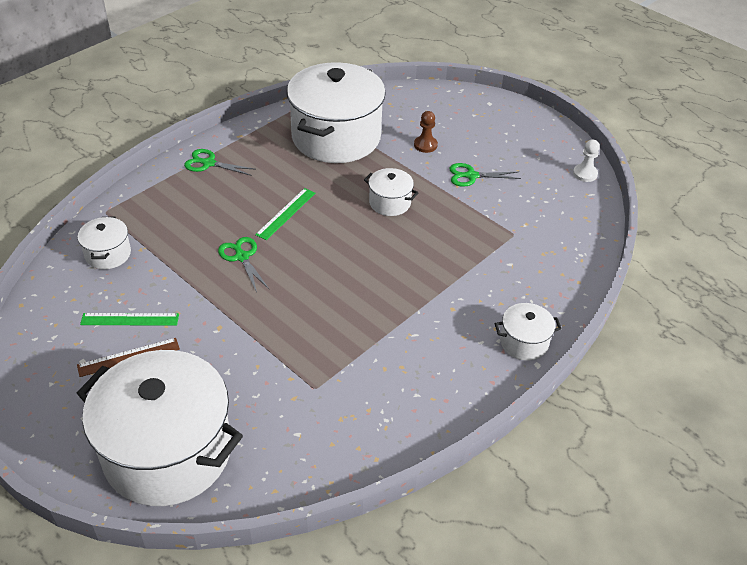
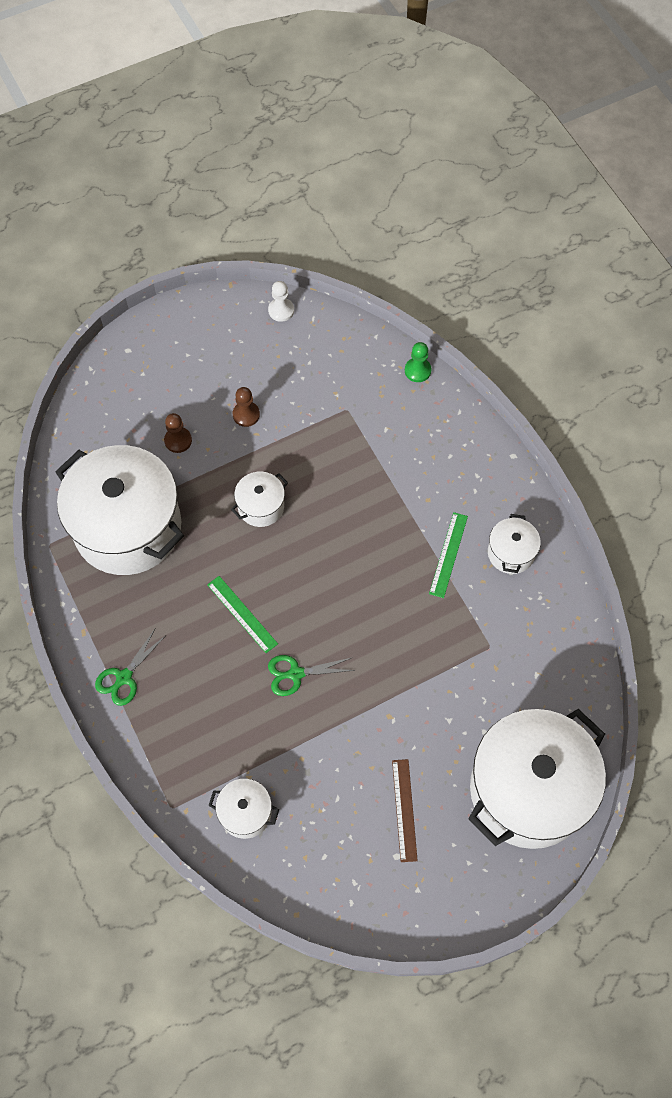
camera: 70 degrees left, 20 degrees up
green ruler [80,313,179,326] -> green ruler moved to [429,512,468,598]
green scissors [449,163,521,187] -> brown pawn [233,387,260,427]
white pot [494,303,562,361] -> white pot moved to [488,514,541,574]
none -> green pawn [405,342,431,382]

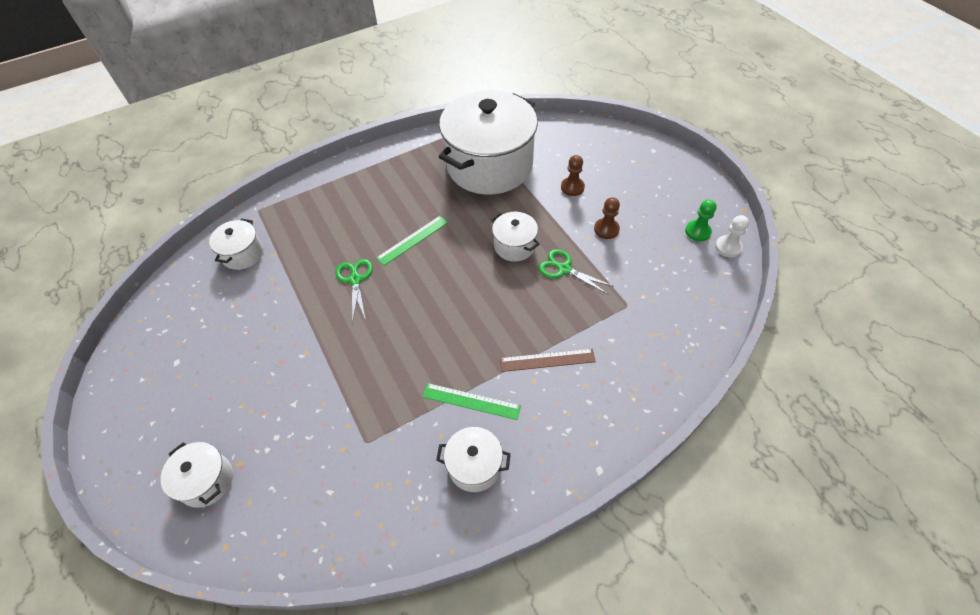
camera: 90 degrees right, 10 degrees down
green scissors [95,629,166,706] -> green scissors moved to [539,249,614,295]
brown ruler [392,759,418,862] -> brown ruler moved to [500,349,596,372]
green pawn [405,342,431,382] -> green pawn moved to [685,199,717,241]
white pot [468,709,606,849] -> white pot [161,442,233,508], size x0.44

